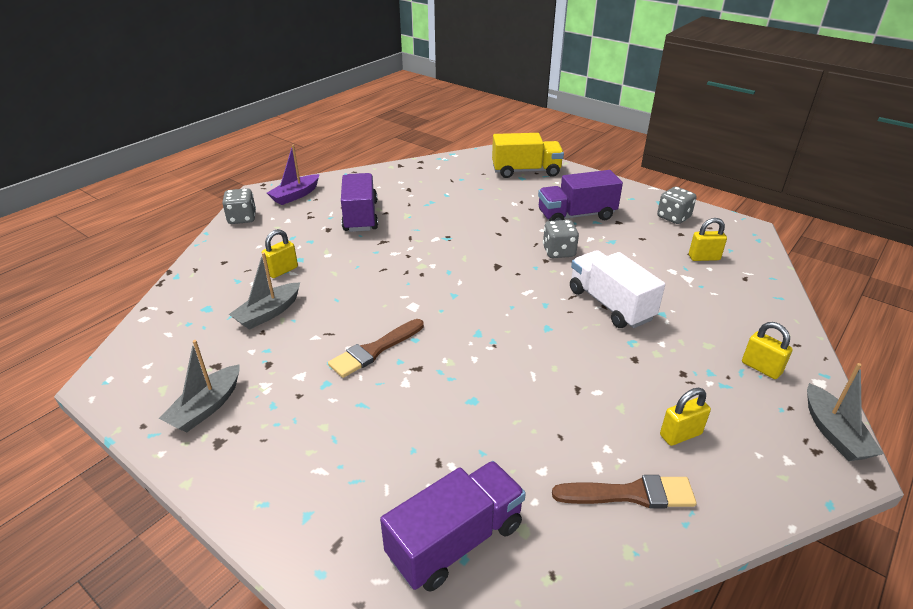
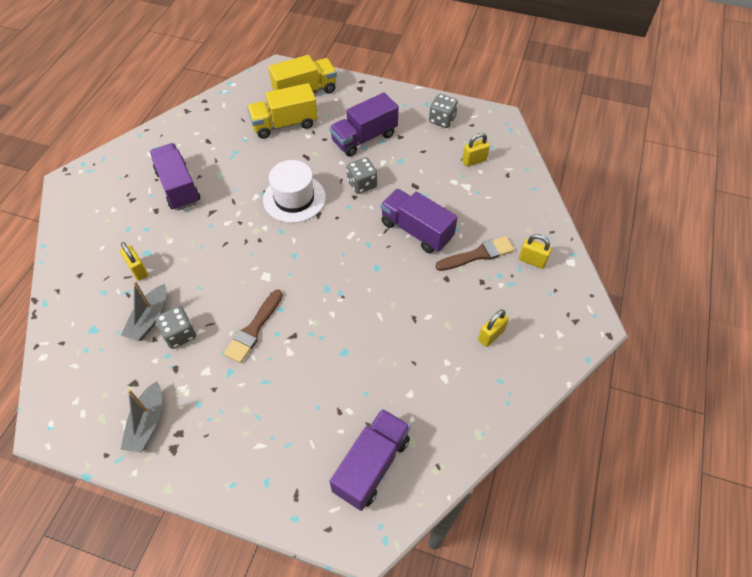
camera: 20 degrees left, 20 degrees up
grey dice [222,188,256,224] -> grey dice moved to [155,306,196,349]
yellow padlock [262,229,298,278] -> yellow padlock turned 60 degrees counterclockwise [120,242,148,281]
purple boat [267,145,319,205] -> none
brown brush [552,475,697,508] -> brown brush moved to [436,236,514,271]
white truck [570,250,665,328] -> purple truck [381,189,458,253]
grey boat [807,363,883,461] -> none
none -> yellow truck [247,83,318,139]
none -> white hat [263,160,326,223]

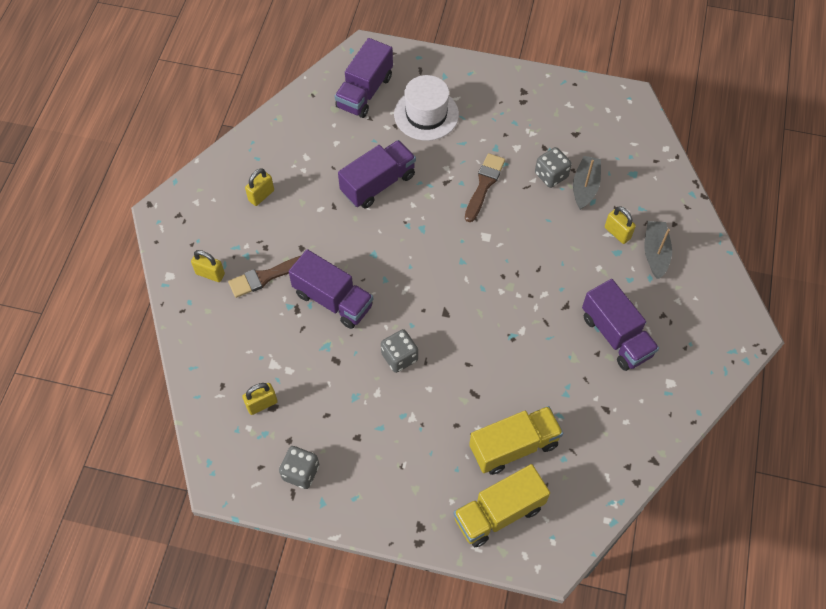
camera: 175 degrees right, 5 degrees up
grey boat [121,381,162,453] -> grey boat moved to [644,221,672,279]
white hat [263,160,326,223] -> white hat moved to [394,75,459,141]
purple truck [329,92,399,157] -> purple truck moved to [338,140,416,209]

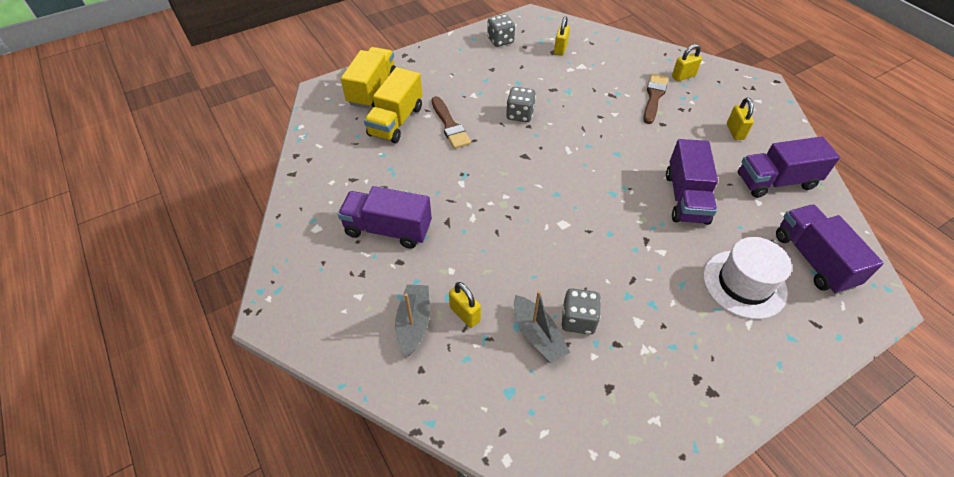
camera: 135 degrees right, 10 degrees down
purple truck [288,249,373,329] -> purple truck moved to [738,136,840,198]
brown brush [465,153,505,222] -> brown brush moved to [432,96,471,149]
yellow padlock [605,206,636,244] -> yellow padlock turned 45 degrees clockwise [449,282,481,328]
grey boat [644,221,672,279] -> grey boat turned 135 degrees counterclockwise [395,284,430,357]

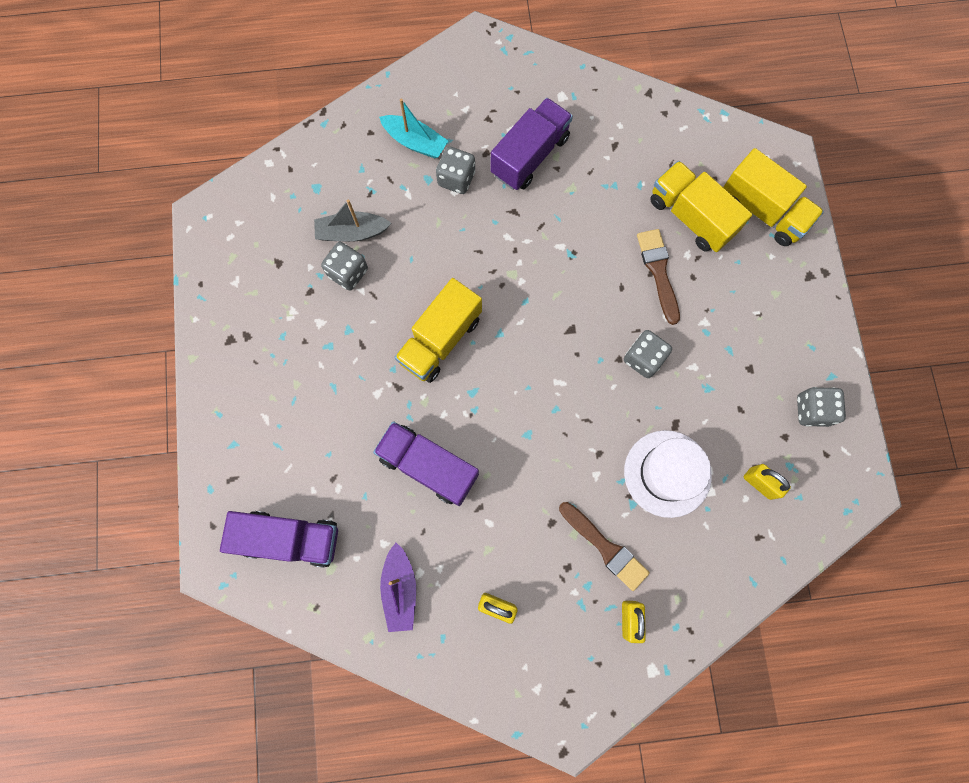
camera: 115 degrees right, 25 degrees up
grey boat [395,284,430,357] -> turquoise boat [379,98,448,158]
brown brush [432,96,471,149] -> brown brush turned 75 degrees clockwise [637,229,680,325]
yellow padlock [449,282,481,328] -> none
white hat [703,237,792,319] -> white hat moved to [624,430,712,518]
purple truck [738,136,840,198] -> purple boat [380,543,416,632]
none -> yellow truck [395,278,482,383]
none -> grey dice [436,146,475,194]

